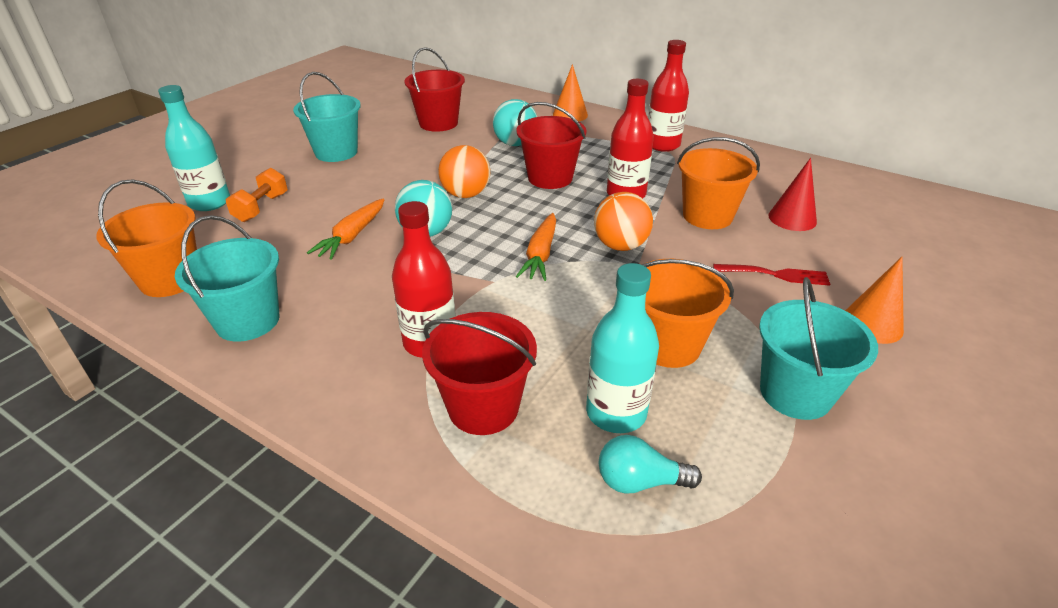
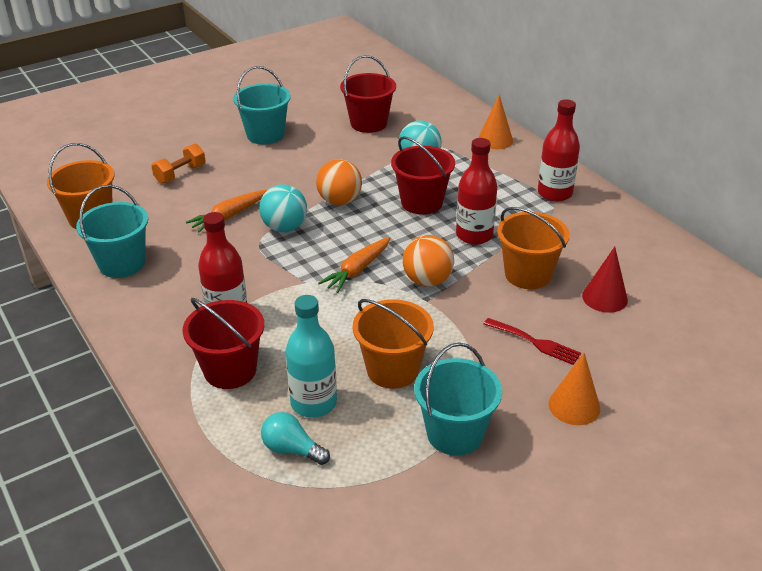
camera: 25 degrees right, 0 degrees up
turquoise bottle [158,85,230,211] -> none

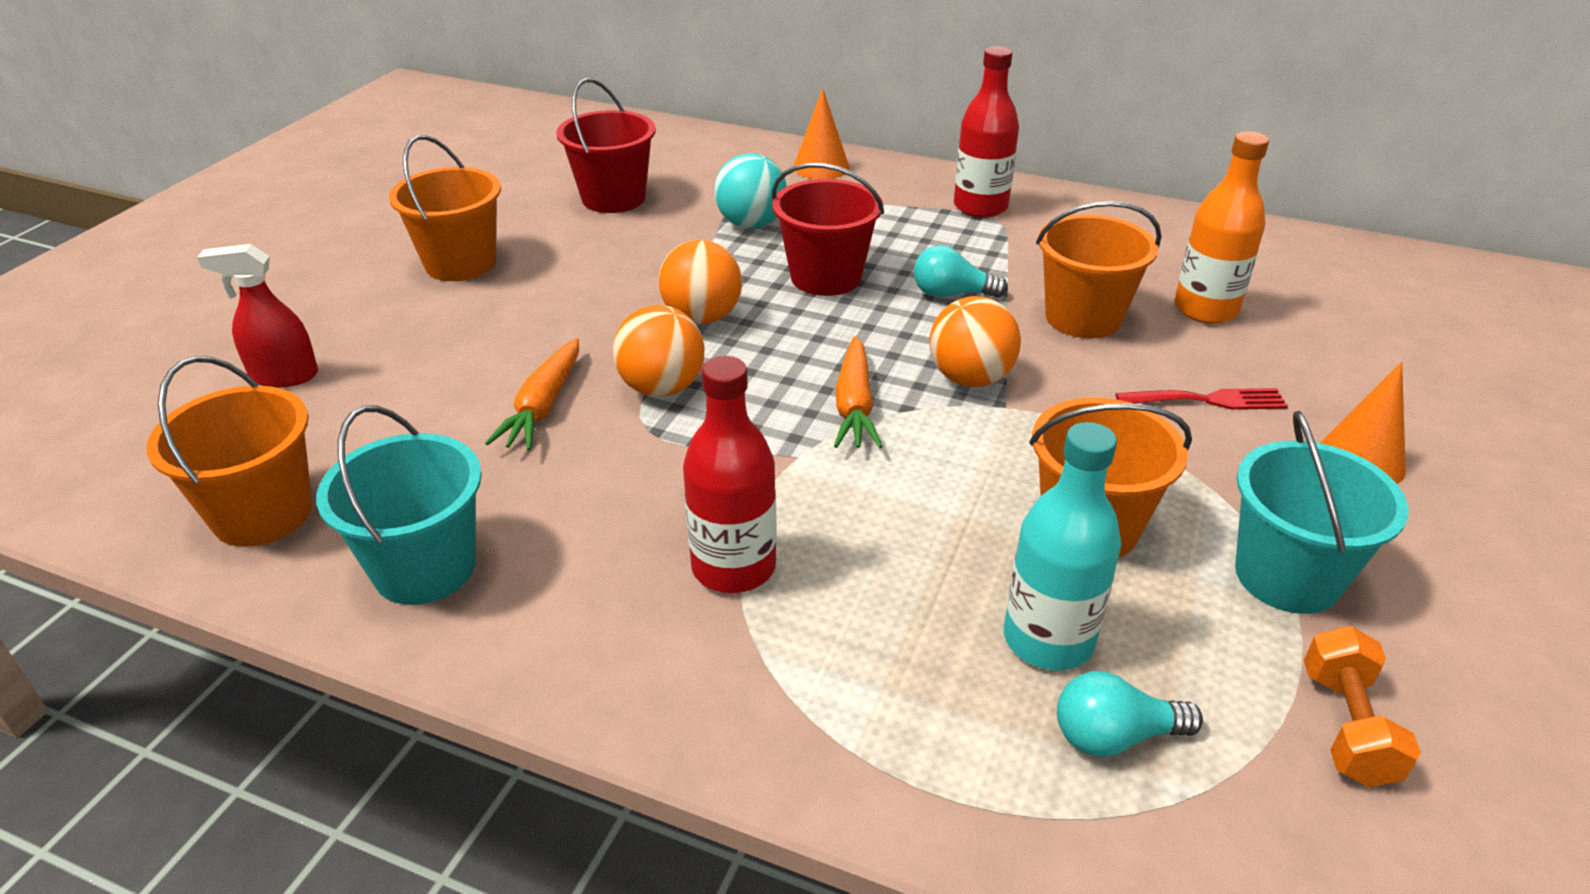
camera: 35 degrees left, 0 degrees up
orange dumbbell [151,143,206,184] -> orange dumbbell moved to [1304,626,1421,787]
red bucket [183,298,264,389] -> none
turquoise bucket [233,66,291,145] -> orange bucket [389,135,501,281]
turquoise ball [259,184,307,232] -> orange ball [613,305,705,397]
red bottle [456,138,497,245] -> turquoise light bulb [914,245,1008,298]
red cone [582,247,628,313] -> orange bottle [1174,131,1269,324]
none -> red spray bottle [197,244,318,387]

